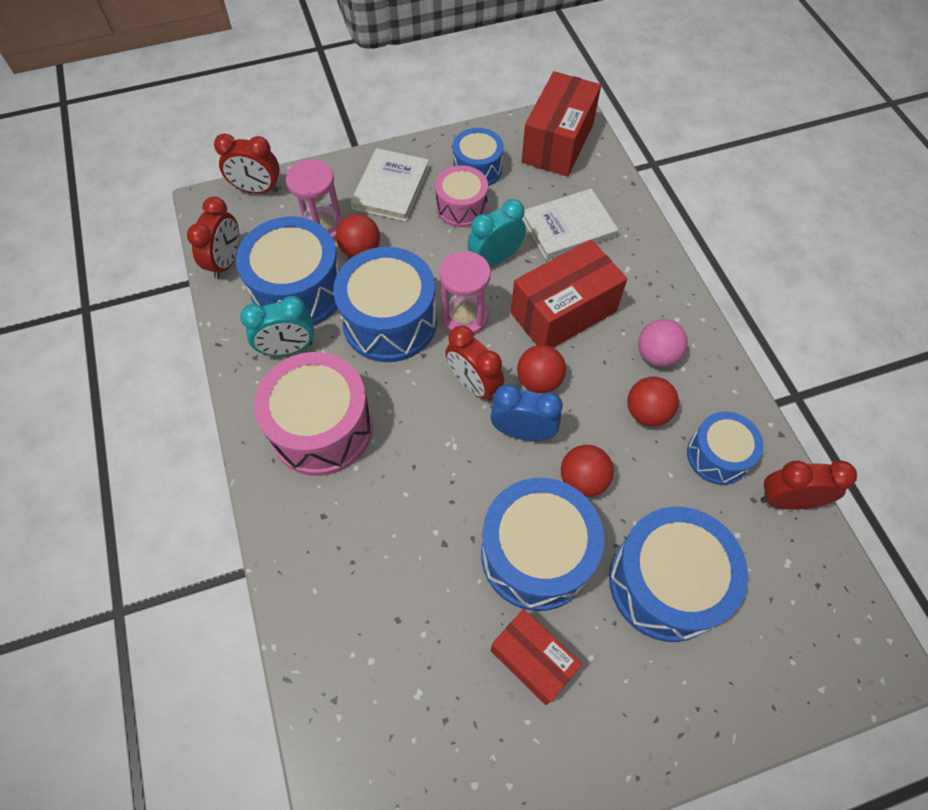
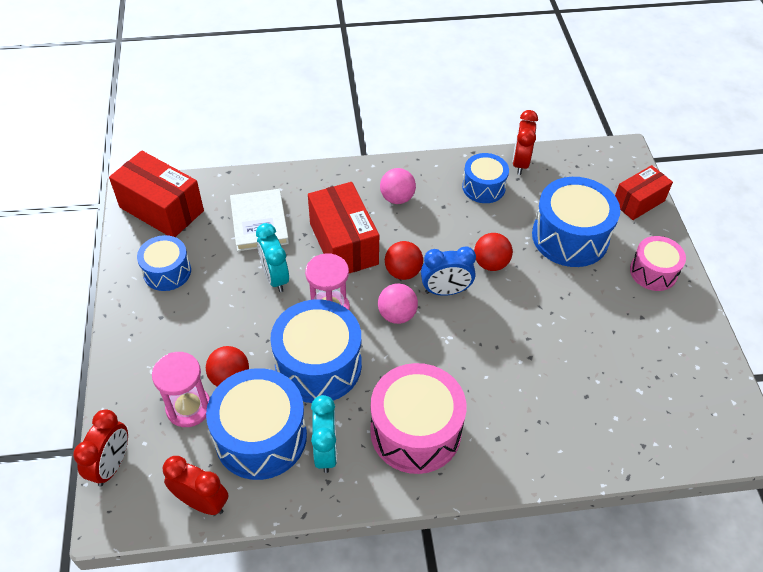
camera: 80 degrees left, 10 degrees down
white book [350,148,429,222] -> none
pink drum [435,165,488,228] -> pink drum moved to [630,236,686,291]
red clock [445,325,504,401] -> pink ball [378,283,418,324]
blue drum [481,478,604,611] -> none
blue clock [490,384,563,441] -> blue clock turned 120 degrees counterclockwise [421,247,476,296]
red box [491,609,582,705] -> red box moved to [615,165,673,220]
red ball [627,377,679,427] -> none

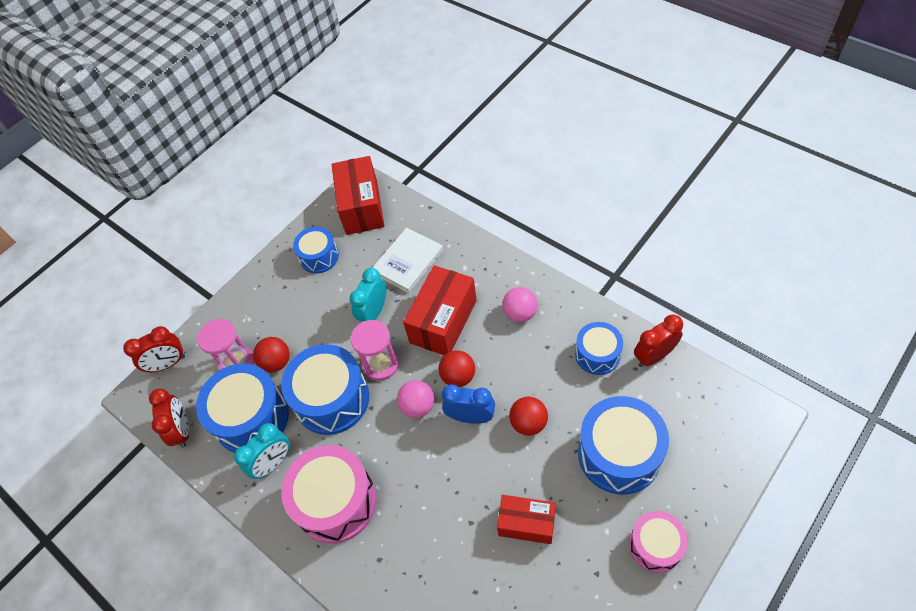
camera: 55 degrees right, 5 degrees up
blue clock [421,247,476,296] -> blue clock turned 150 degrees clockwise [442,384,495,424]
red box [615,165,673,220] -> red box moved to [497,495,556,544]

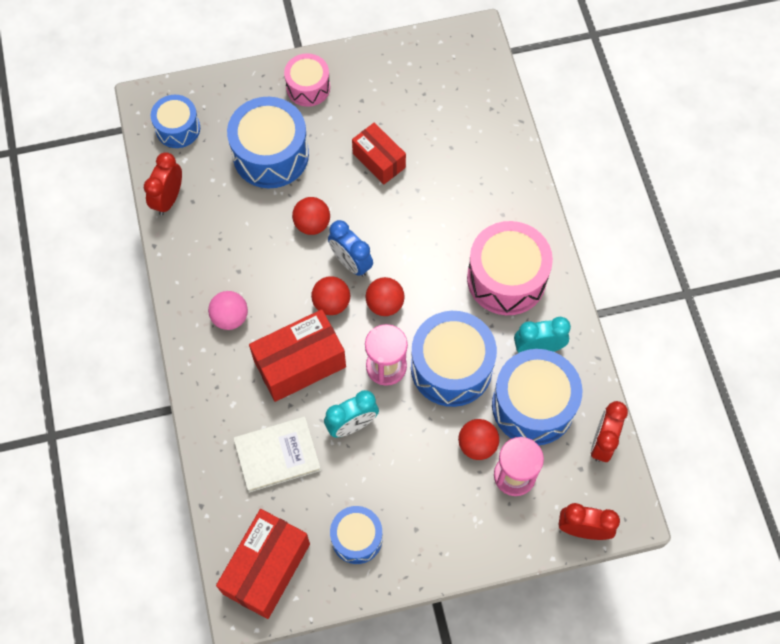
camera: 150 degrees left, 10 degrees up
pink ball [397,380,434,418] -> red ball [365,277,405,316]
blue drum [575,322,623,375] -> blue drum moved to [151,95,200,148]
red clock [634,314,683,367] -> red clock turned 105 degrees clockwise [144,152,182,215]

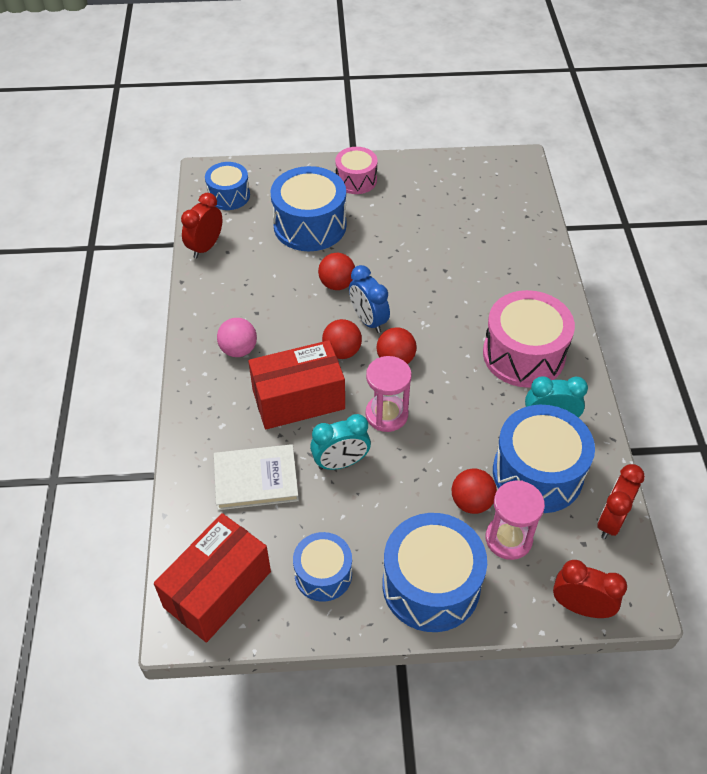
camera: 10 degrees right, 15 degrees down
red box [352,122,406,185] -> none
blue drum [411,311,497,407] -> blue drum moved to [382,513,487,632]

